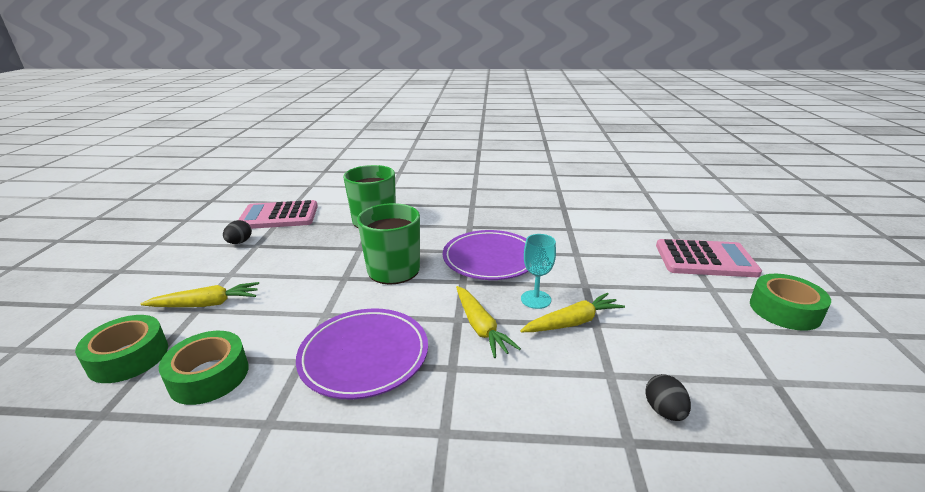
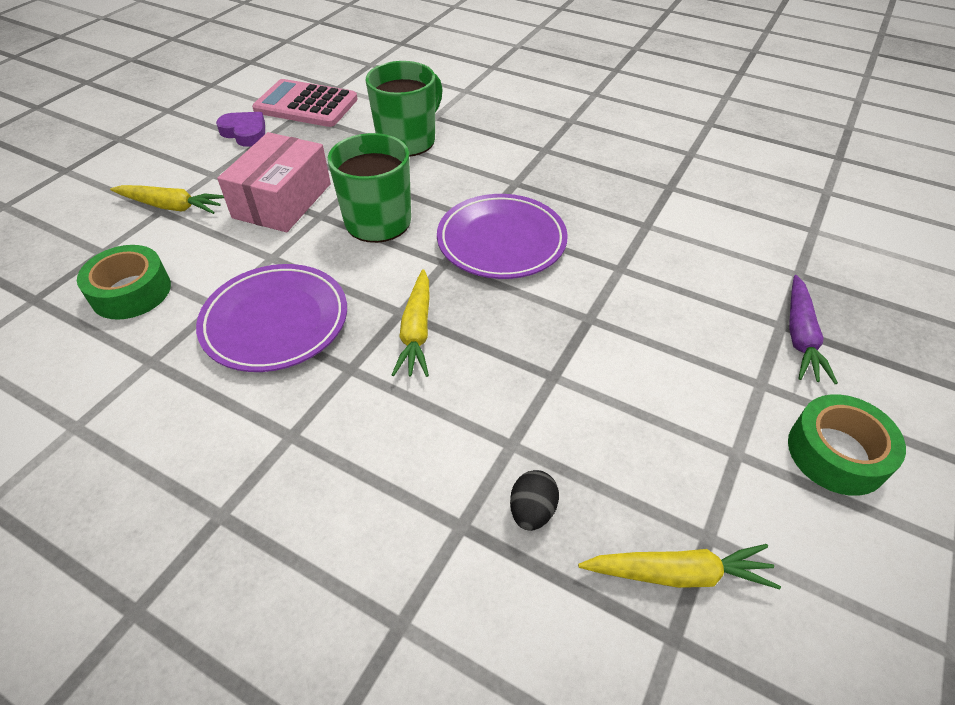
camera: 25 degrees right, 20 degrees up
green tape [75,315,168,383] -> none
black egg [223,220,252,244] -> purple heart [216,112,265,147]
yellow carrot [520,293,625,332] -> yellow carrot moved to [578,544,781,589]
turquoise goblet [521,234,556,309] -> none
pink calculator [656,239,762,277] -> purple carrot [789,275,838,384]
none -> pink box [217,132,331,232]

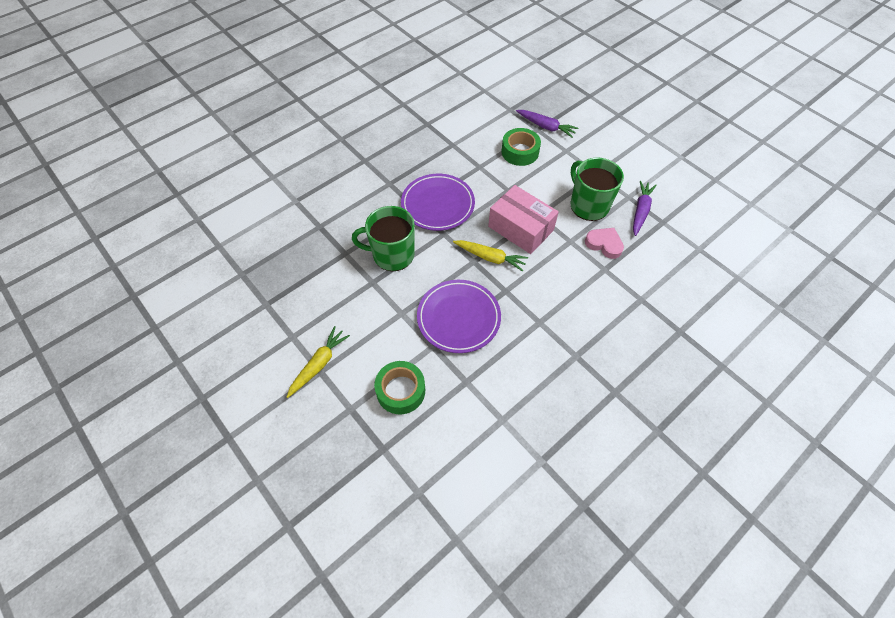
camera: 70 degrees left, 10 degrees up
purple heart [216,112,265,147] -> none
pink box [217,132,331,232] -> pink box moved to [488,185,559,254]
pink calculator [252,79,358,127] -> none
green mug [366,61,443,157] -> green mug moved to [570,158,624,221]
black egg [510,470,559,531] -> pink heart [585,228,624,259]
yellow carrot [578,544,781,589] -> purple carrot [633,181,657,236]
green tape [788,394,906,496] -> green tape moved to [501,128,541,166]

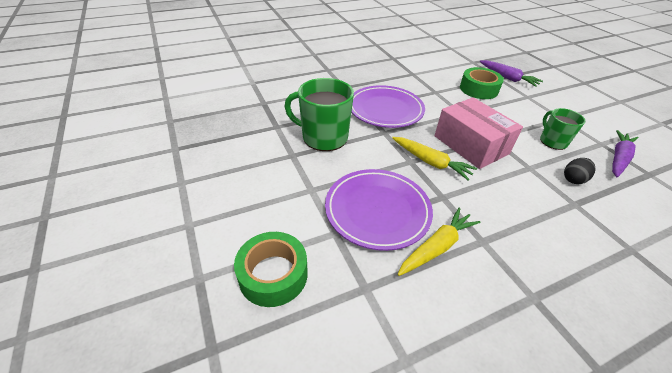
camera: 15 degrees right, 15 degrees down
yellow carrot [287,326,350,398] -> yellow carrot moved to [398,207,480,276]
green mug [570,158,624,221] -> green mug [540,108,585,150], size x0.59
pink heart [585,228,624,259] -> black egg [564,158,595,184]

